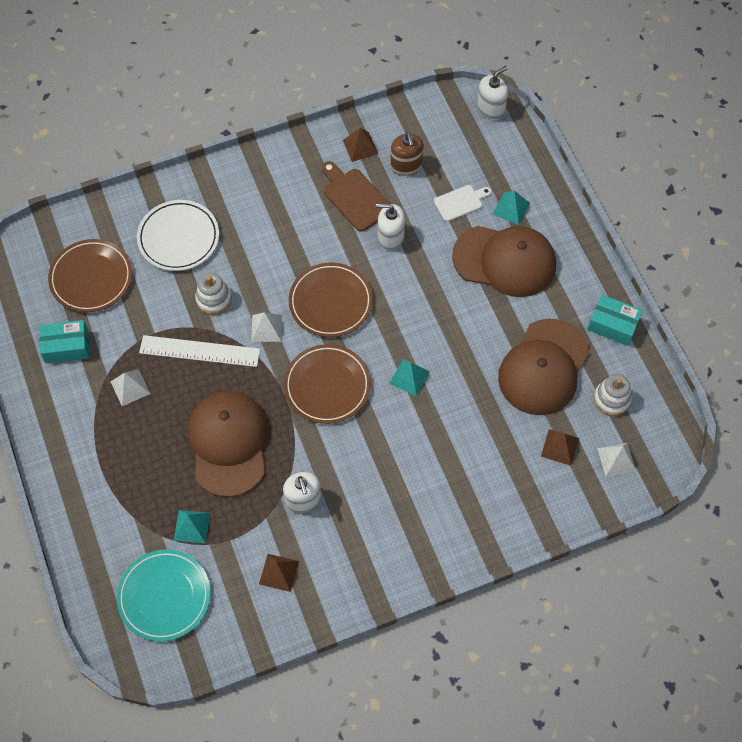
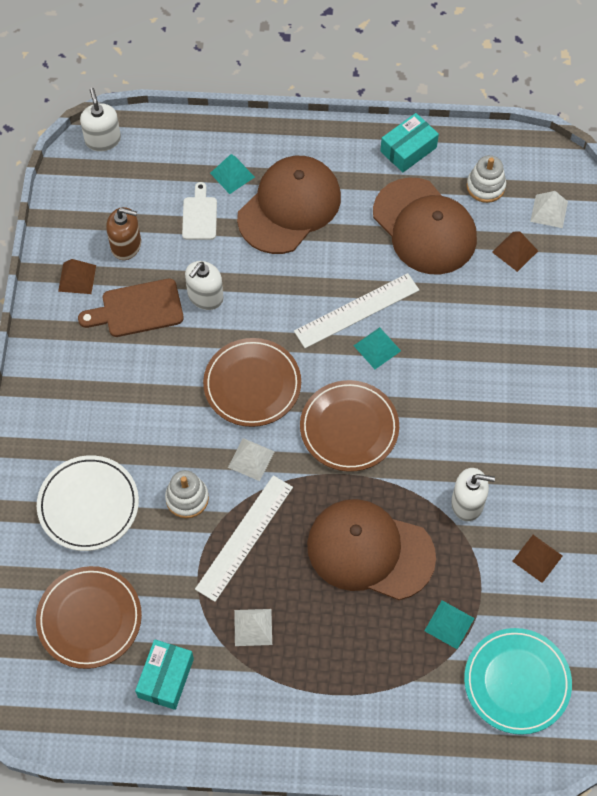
camera: 65 degrees left, 0 degrees up
none -> white ruler [294,273,419,348]

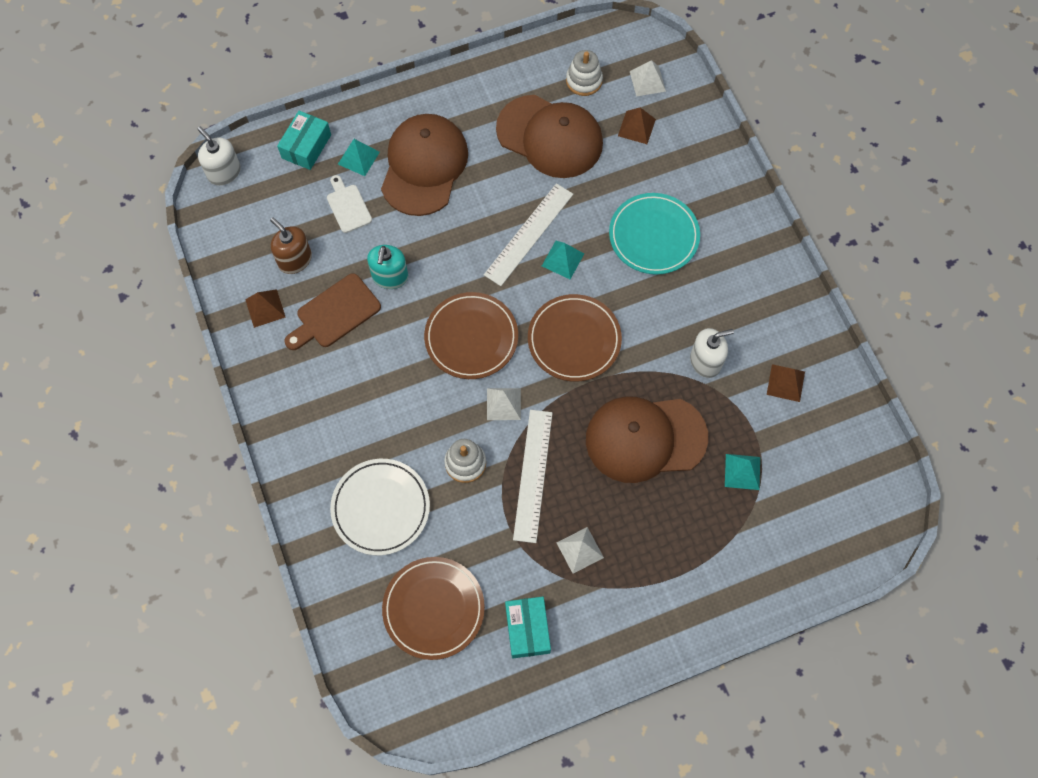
camera: 25 degrees left, 5 degrees up
brown soap dispenser [106,207,141,260] -> brown soap dispenser turned 120 degrees counterclockwise [270,217,312,274]
white soap dispenser [185,261,224,310] -> turquoise soap dispenser [367,245,408,289]
turquoise box [380,113,439,172] -> turquoise box moved to [277,111,331,170]
turquoise plate [464,628,572,735] -> turquoise plate moved to [609,193,700,274]

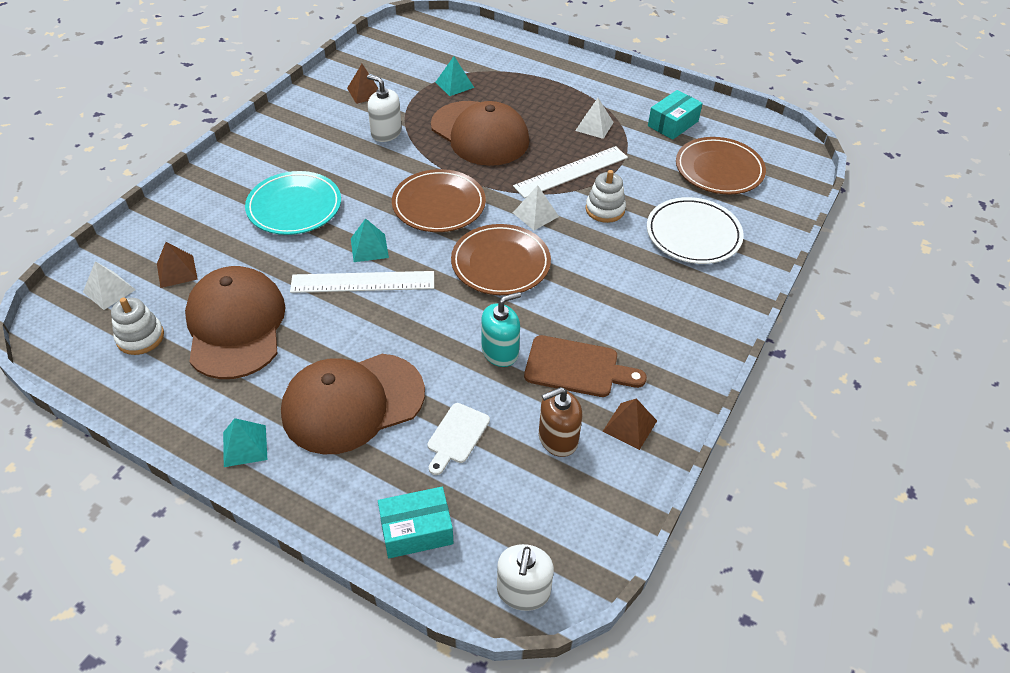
camera: 130 degrees left, 20 degrees down
brown soap dispenser [270,217,312,274] -> brown soap dispenser turned 60 degrees clockwise [539,387,582,457]
turquoise pyramid [338,139,380,176] -> turquoise pyramid moved to [223,418,267,467]

